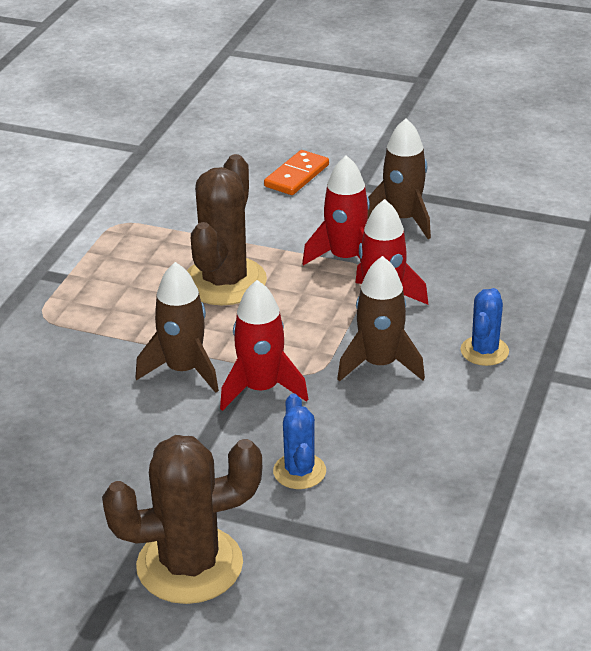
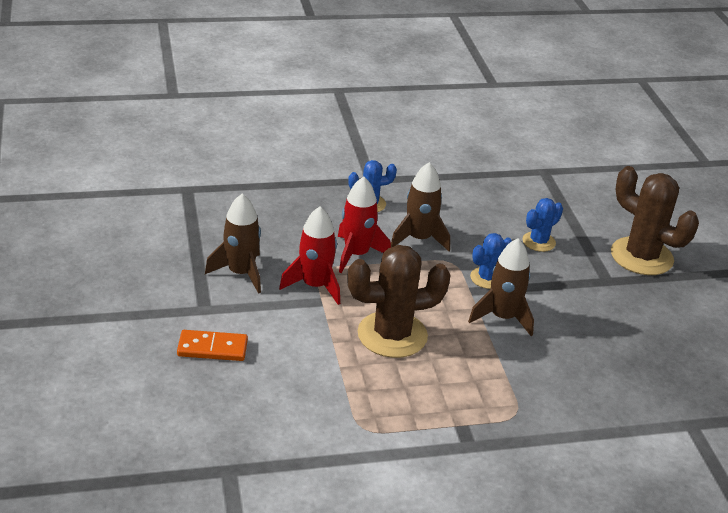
camera: 125 degrees left, 0 degrees up
red rocket [220,280,308,411] -> blue cactus [470,233,512,289]

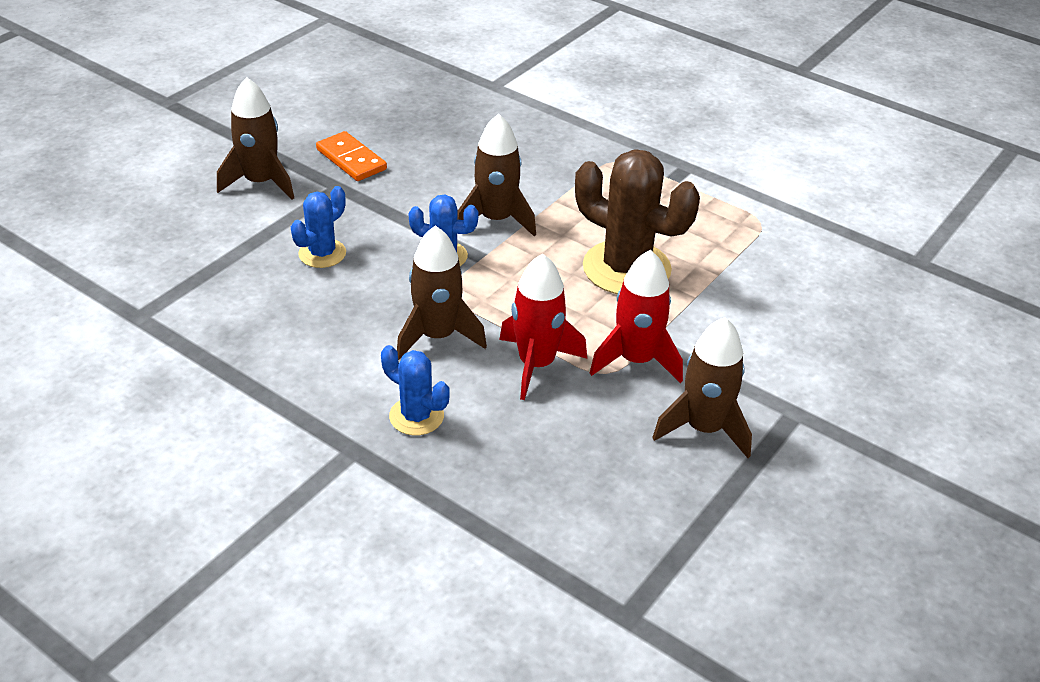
camera: 130 degrees left, 5 degrees up
orange domino [177,330,248,361] -> orange domino moved to [316,131,387,181]
blue cactus [523,198,563,252] -> blue cactus turned 60 degrees counterclockwise [291,186,346,268]
brown cactus [611,166,699,275] -> brown rocket [217,77,294,199]

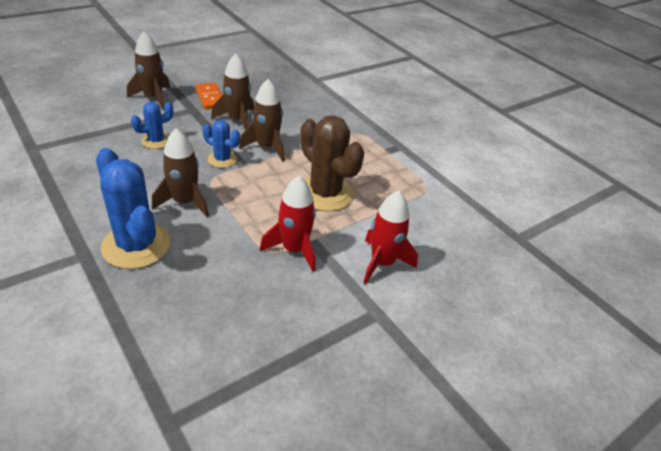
camera: 15 degrees right, 0 degrees up
blue cactus [381,345,450,435] -> blue cactus [96,148,170,269], size x1.87
red rocket [500,253,587,400] -> red rocket moved to [363,191,418,284]
brown rocket [652,317,752,458] -> brown rocket moved to [211,53,254,130]

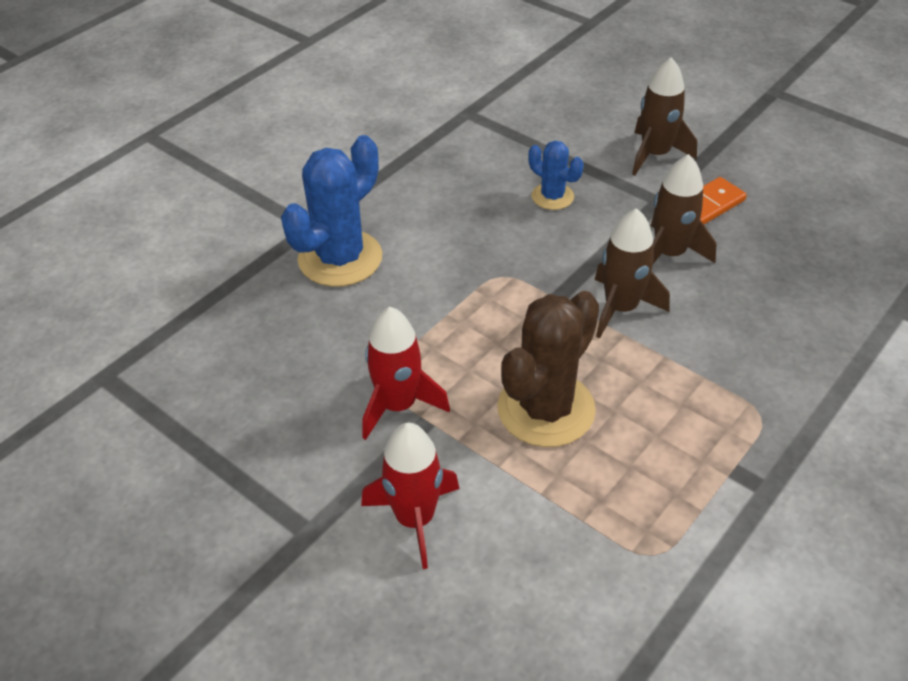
camera: 80 degrees right, 5 degrees up
brown rocket [152,128,209,217] -> none
blue cactus [202,120,240,168] -> none

